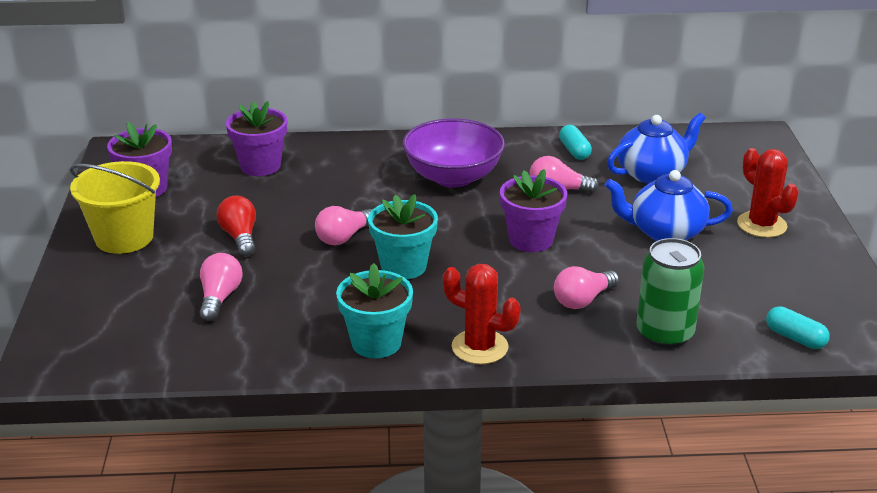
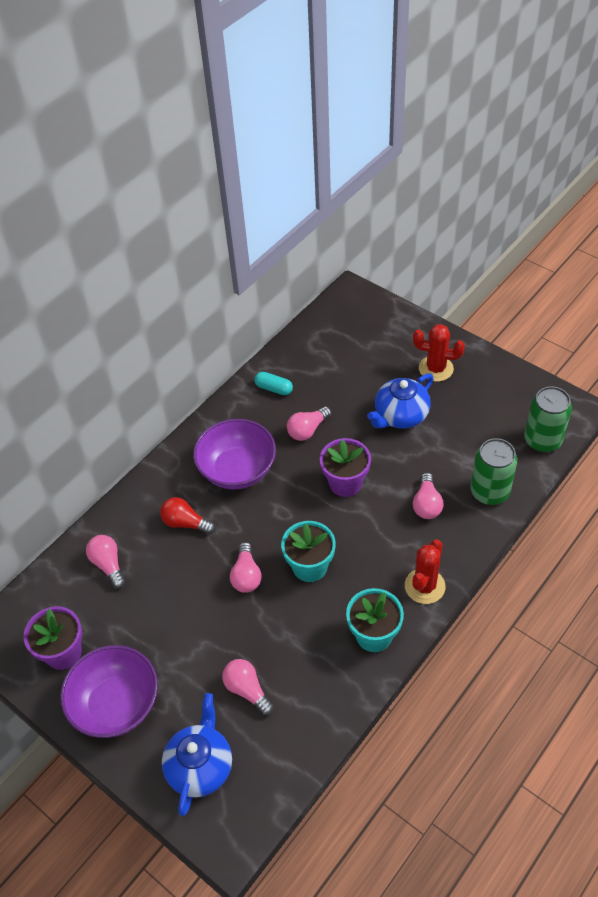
camera: 45 degrees left, 20 degrees up
yellow bucket [70,161,160,254] -> purple bowl [60,645,158,738]
red light bulb [216,195,256,256] -> red light bulb moved to [160,497,215,534]
purple flower pot [226,101,287,176] -> pink light bulb [86,535,125,589]
red cactus [443,264,521,364] -> red cactus turned 45 degrees counterclockwise [405,539,446,604]
blue teapot [607,113,705,184] -> blue teapot moved to [162,693,232,816]
turquoise capsule [766,306,830,349] -> green can [524,386,572,453]

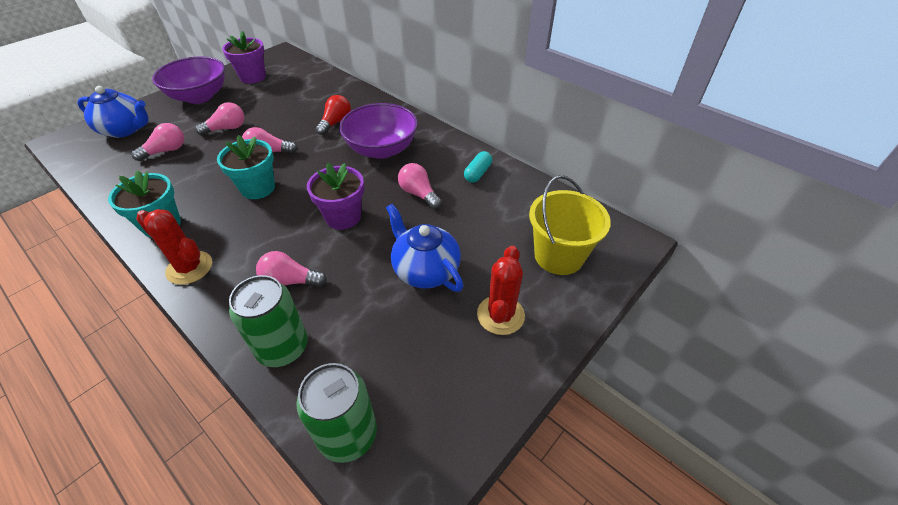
camera: 90 degrees right, 5 degrees down
pink light bulb [86,535,125,589] -> pink light bulb moved to [195,102,244,136]
none -> yellow bucket [529,175,611,275]

